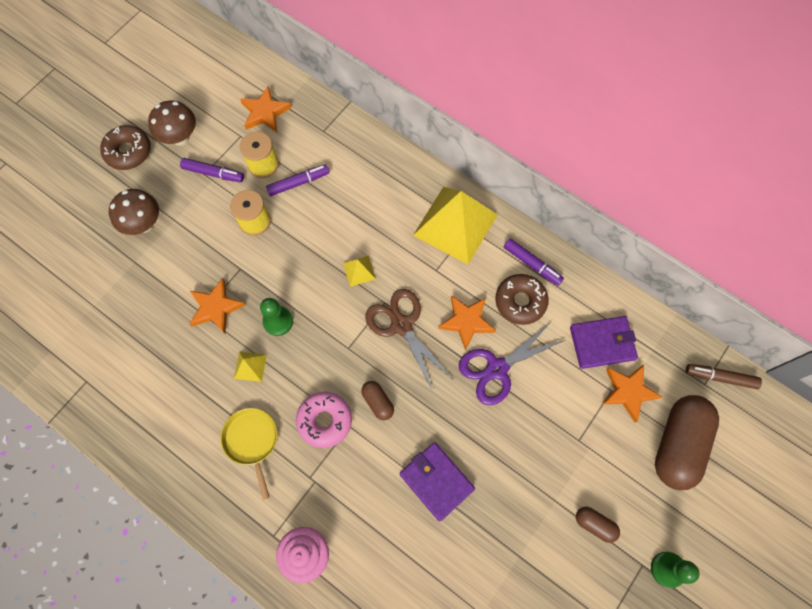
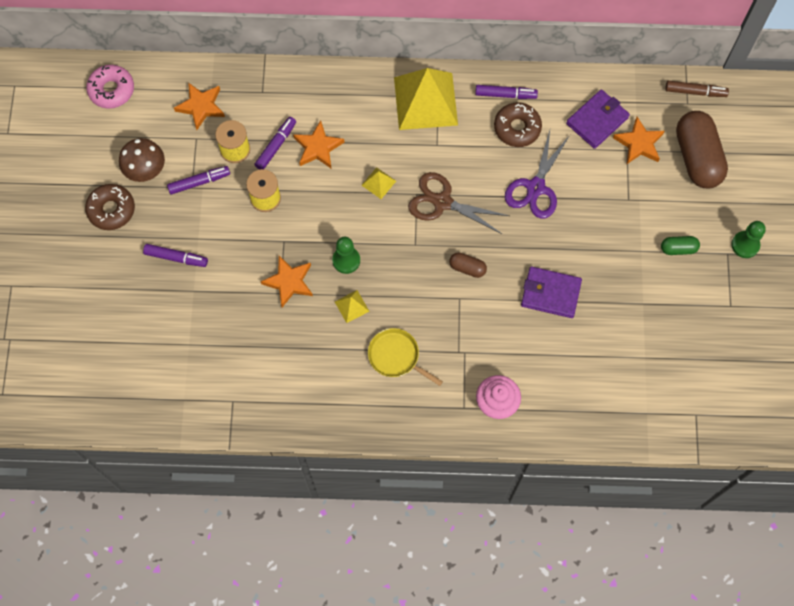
camera: 35 degrees left, 0 degrees up
brown mushroom [109,189,159,235] -> purple marker [143,244,208,267]
pink donut [296,392,352,448] -> pink donut moved to [86,65,134,109]
orange star [438,295,496,351] -> orange star moved to [293,120,345,168]
brown capsule [576,507,620,543] -> green capsule [661,236,700,255]
brown marker [686,364,762,389] -> brown marker turned 150 degrees counterclockwise [665,81,729,97]

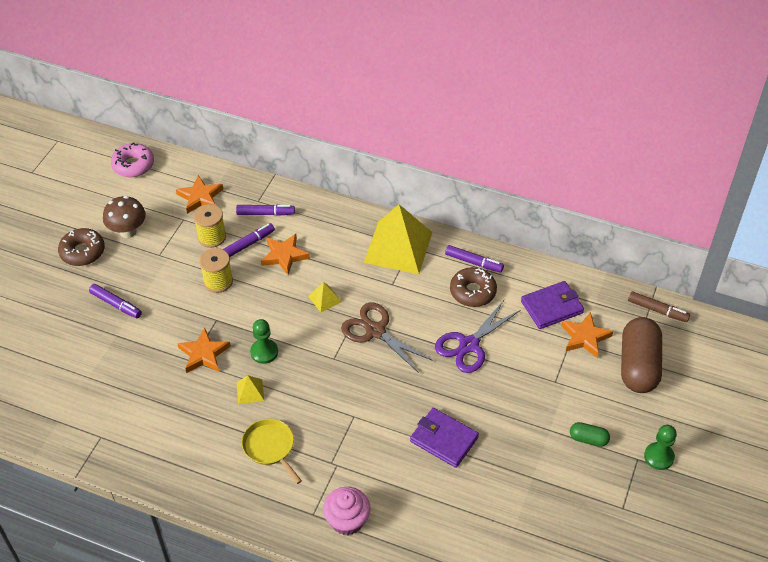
camera: 20 degrees right, 20 degrees down
purple marker [167,166,230,195] -> purple marker moved to [236,204,295,216]
brown capsule [449,252,487,278] -> none

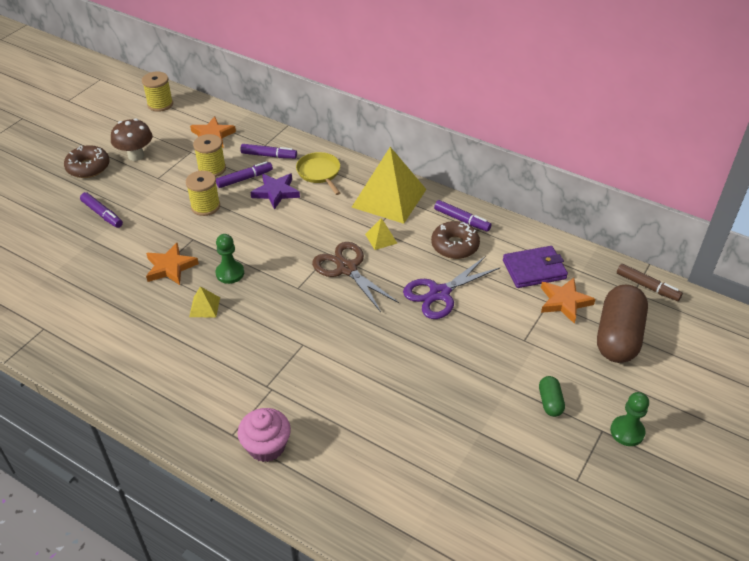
camera: 10 degrees right, 5 degrees down
pink donut [111,142,154,177] -> yellow spool [142,71,173,112]
yellow pan [242,419,302,484] -> yellow pan moved to [296,152,340,195]
orange star [261,234,310,275] -> purple star [250,173,300,209]
yellow pyramid [308,282,341,312] -> yellow pyramid moved to [365,218,397,250]
purple wallet [410,408,479,468] -> none
green capsule [570,422,610,447] -> green capsule turned 60 degrees clockwise [539,376,565,417]

